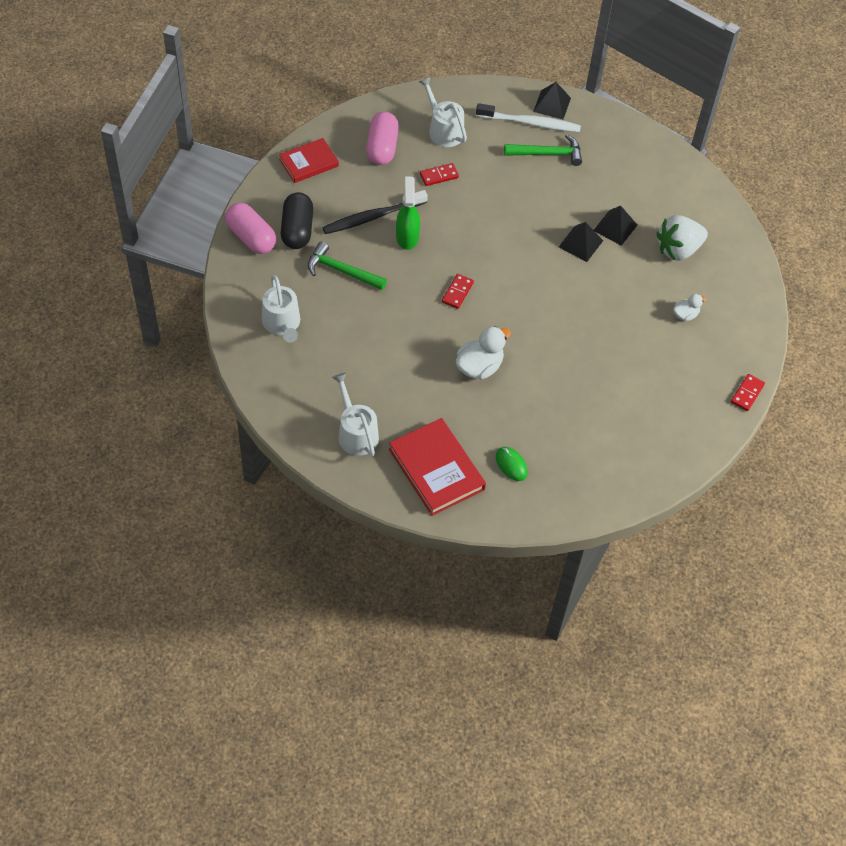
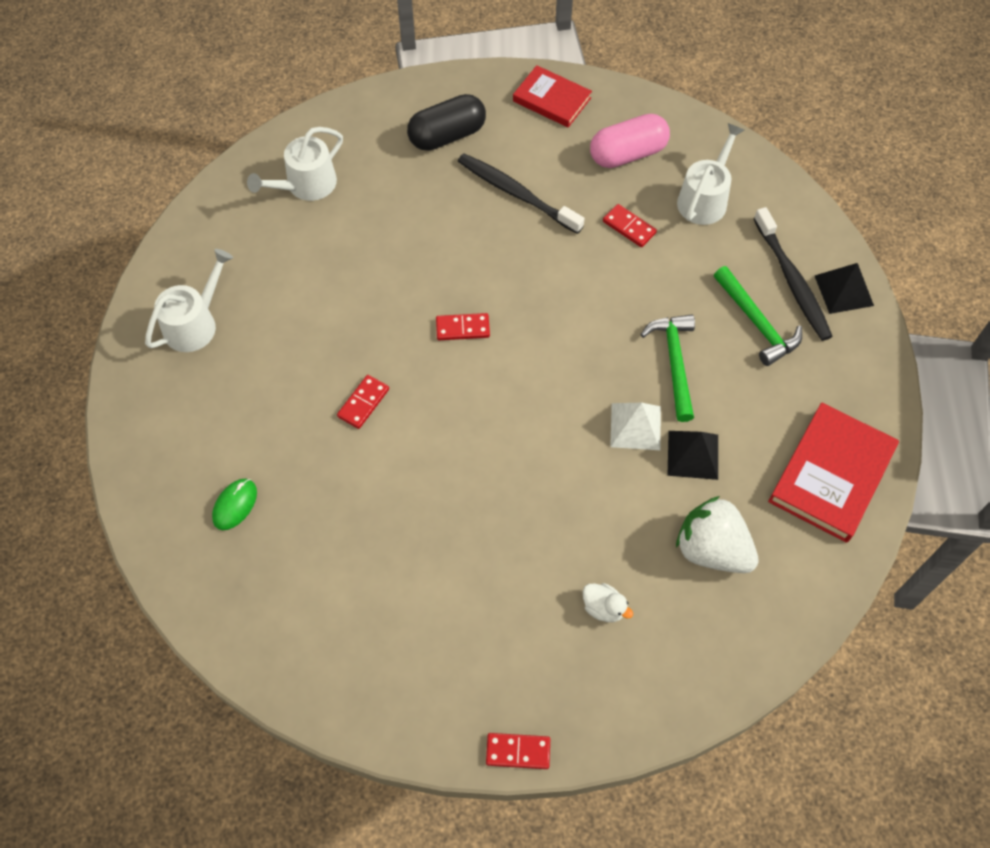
camera: 65 degrees right, 5 degrees up
pink capsule [225,203,276,254] -> none
green hammer [308,242,387,290] -> green hammer moved to [640,314,695,422]
red book [389,418,486,516] -> red book moved to [768,402,899,543]
green spray bottle [396,176,420,250] -> none
white duck [456,326,511,379] -> red domino [337,375,389,429]
white toothbrush [476,103,581,132] -> black toothbrush [754,207,833,341]
black pyramid [559,222,603,262] -> white pyramid [610,403,661,450]

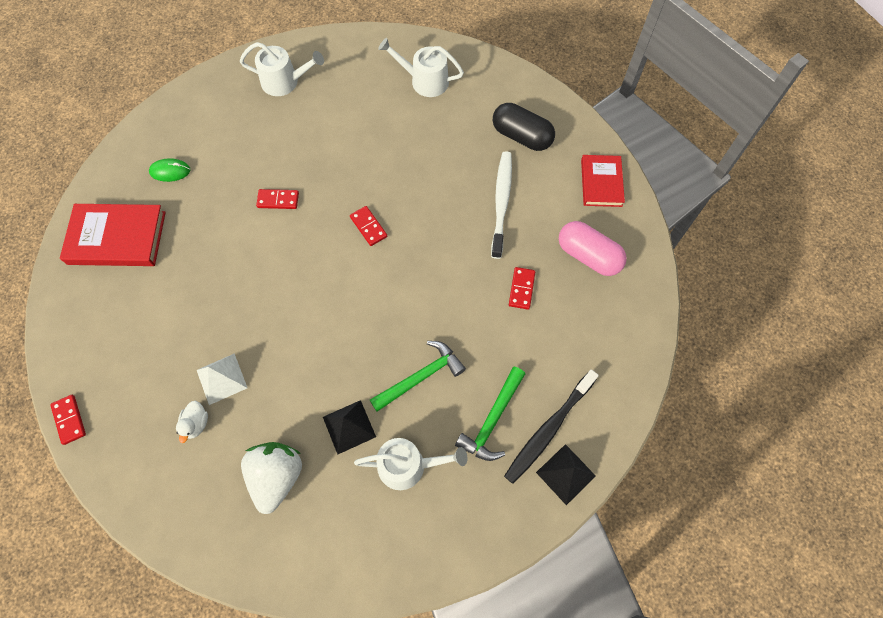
camera: 60 degrees right, 5 degrees up
black toothbrush [458,154,584,234] -> white toothbrush [491,151,512,259]
white pyramid [610,403,661,450] -> white pyramid moved to [197,354,248,405]
white watering can [677,123,744,225] -> white watering can moved to [354,438,468,490]
red book [768,402,899,543] -> red book moved to [60,204,166,266]

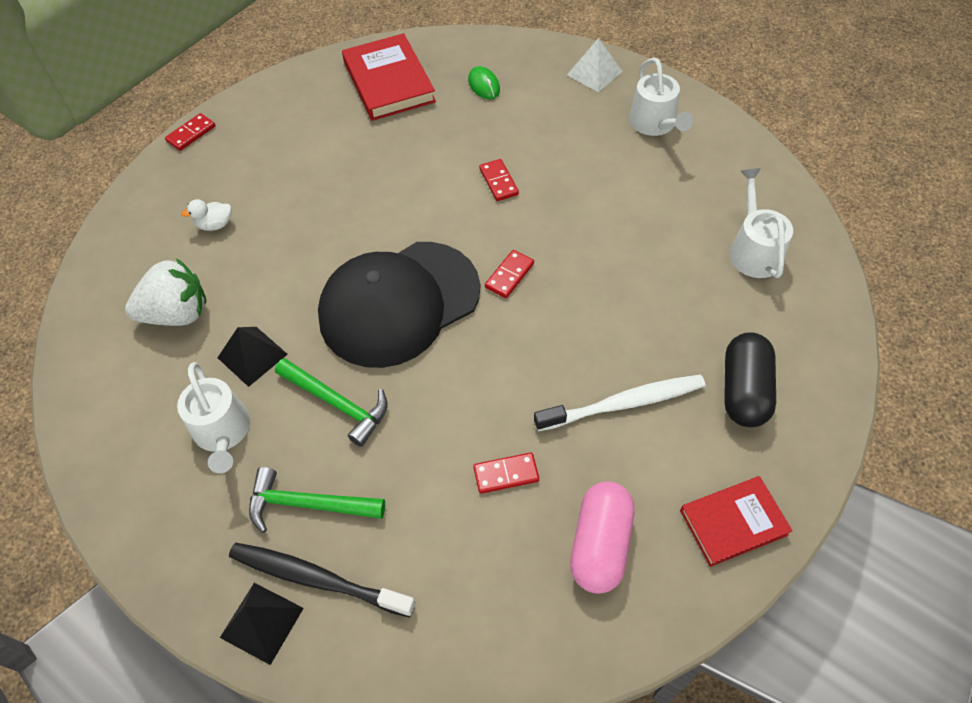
camera: 70 degrees right, 10 degrees down
white pyramid [197,354,248,405] -> white pyramid moved to [567,38,623,92]
none -> black cap [318,242,480,368]

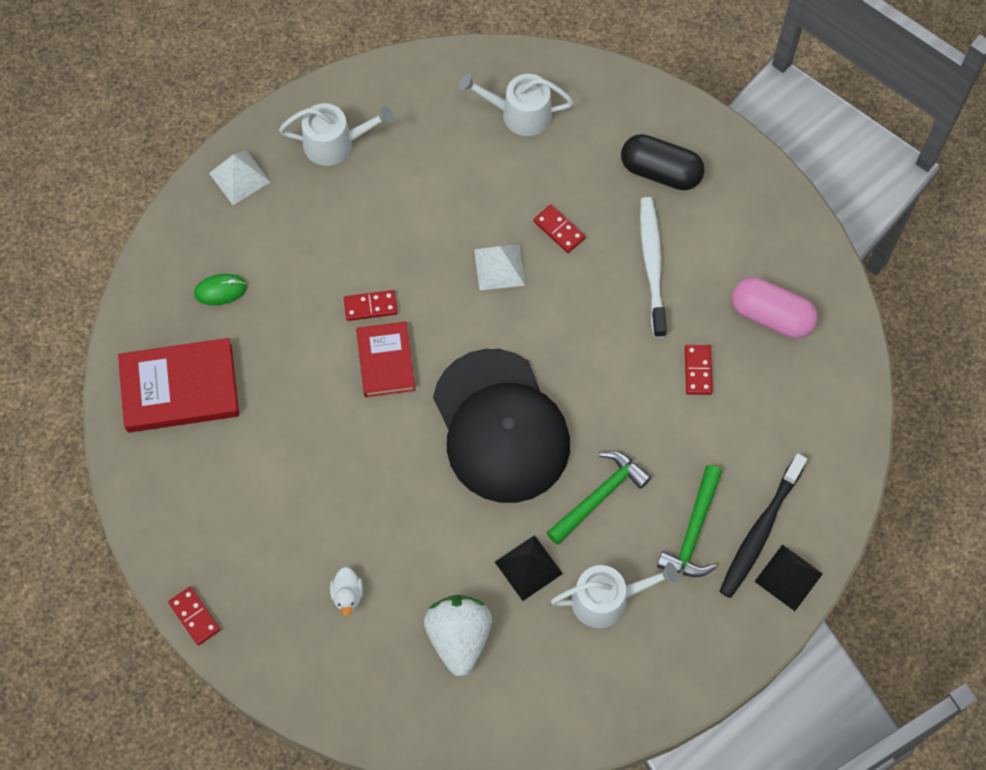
camera: 80 degrees left, 10 degrees up
red domino [485,250,534,298] -> red domino moved to [533,205,585,253]
red book [680,476,792,567] -> red book moved to [356,321,415,397]
none -> white pyramid [474,245,525,290]

